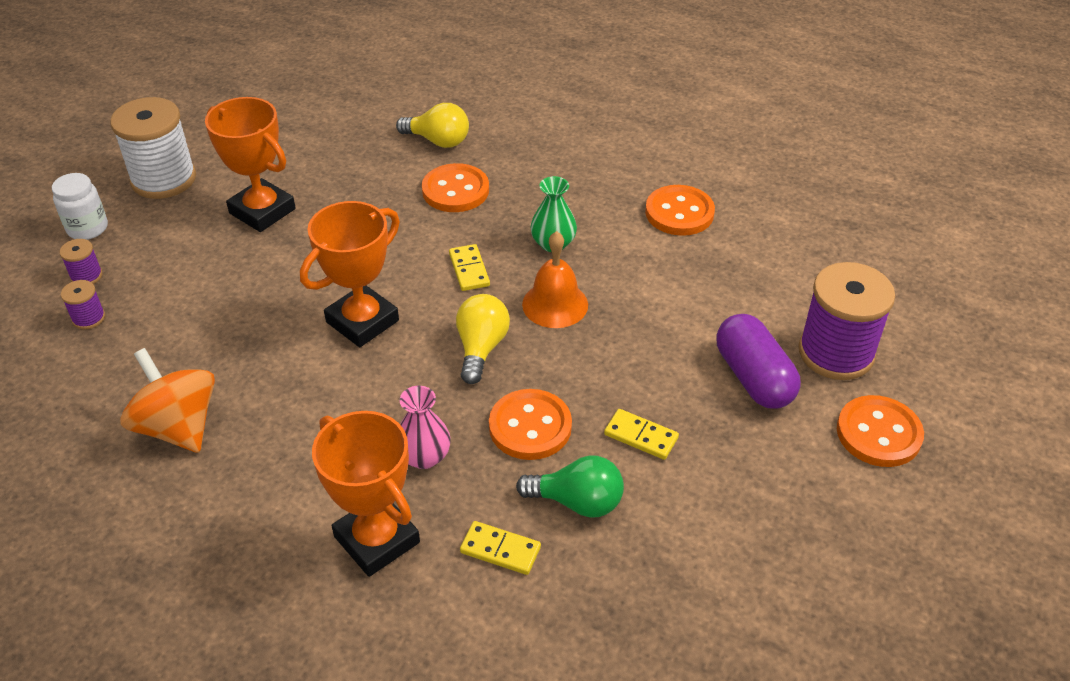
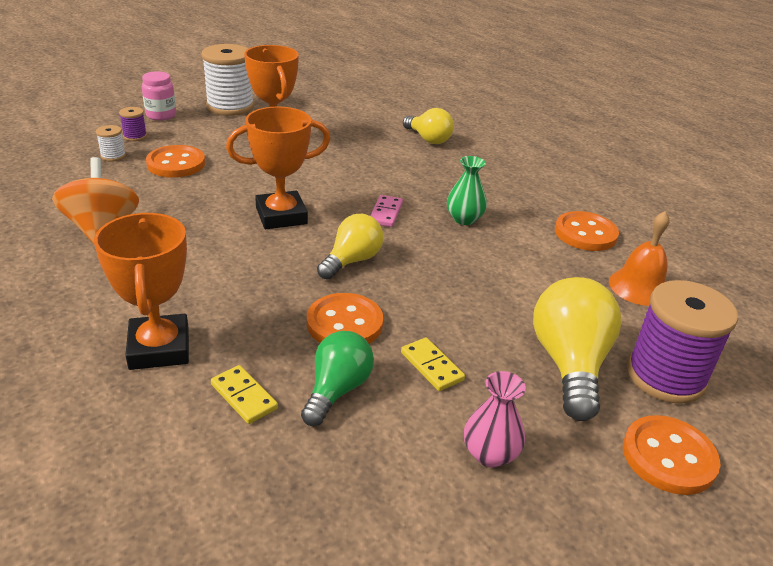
camera: 25 degrees right, 10 degrees down
white jar [52,173,108,240] -> pink jar [142,71,176,121]
purple spool [61,280,105,329] -> white spool [96,125,126,162]
pink vase [400,386,451,469] -> pink vase moved to [464,371,526,468]
orange button [422,163,489,212] -> orange button moved to [146,145,205,178]
yellow domino [449,244,490,291] -> pink domino [370,195,403,227]
green light bulb [516,455,624,518] -> green light bulb turned 105 degrees counterclockwise [301,331,374,426]
orange bell [522,231,588,328] -> orange bell moved to [609,211,670,306]
purple capsule [716,314,801,409] -> yellow light bulb [533,277,622,421]

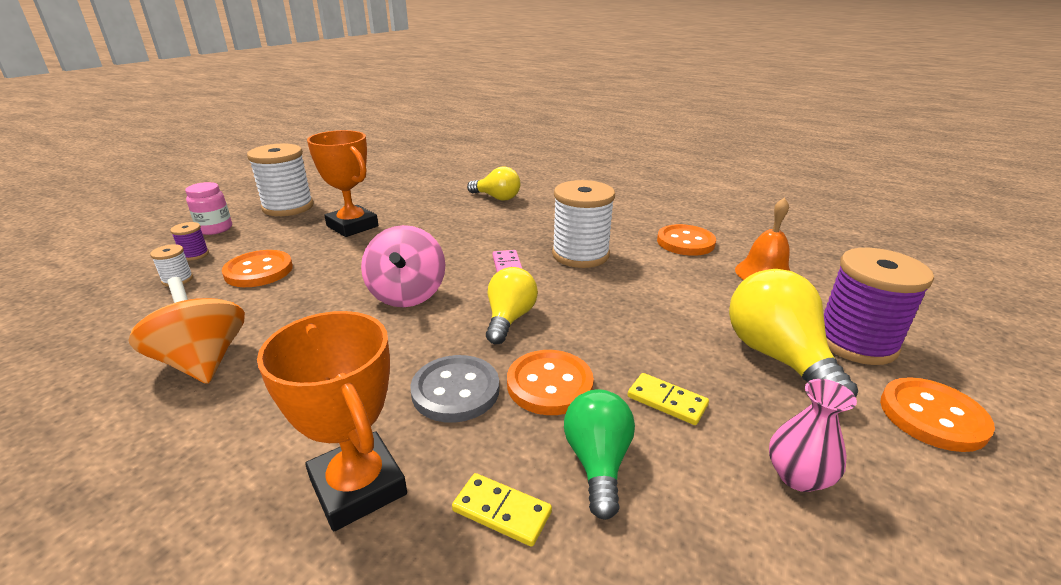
camera: 20 degrees left, 5 degrees down
orange trophy [226,107,330,229] -> pink spinning top [361,225,445,307]
green vase [447,156,487,225] -> white spool [552,180,615,268]
none -> grey button [410,355,499,423]

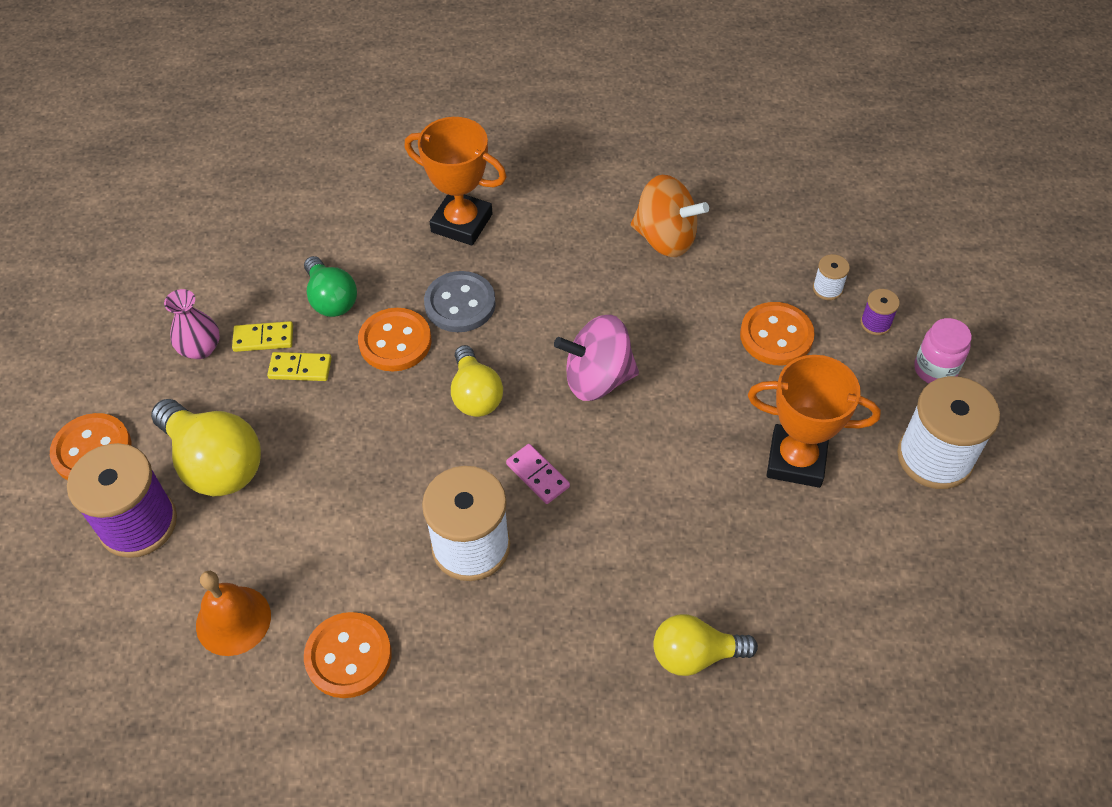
camera: 150 degrees right, 25 degrees up
pink spinning top [361,225,445,307] -> pink spinning top turned 60 degrees counterclockwise [554,315,639,401]
yellow domino [452,473,552,547] -> yellow domino moved to [232,321,293,352]

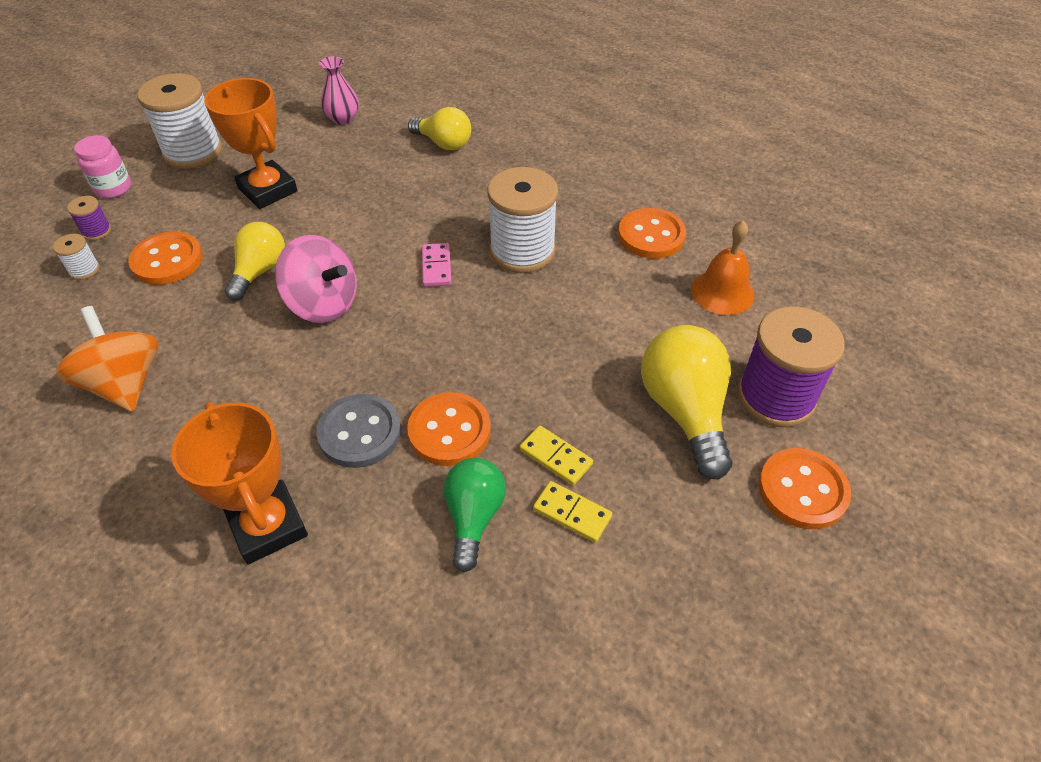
camera: 145 degrees left, 5 degrees down
pink vase [164,289,220,359] -> pink vase moved to [319,56,359,125]
yellow light bulb [451,345,503,417] -> yellow light bulb moved to [224,222,285,301]

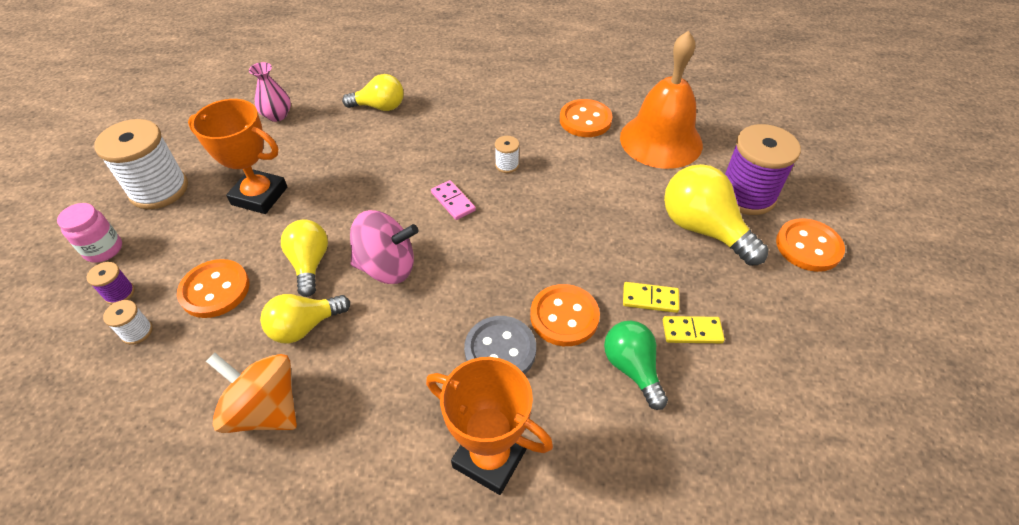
camera: 30 degrees left, 0 degrees up
white spool [487,167,558,273] -> white spool [495,136,519,173], size x0.44
orange bell [691,220,755,315] -> orange bell [620,30,703,169], size x1.72
none -> yellow light bulb [260,294,350,344]

